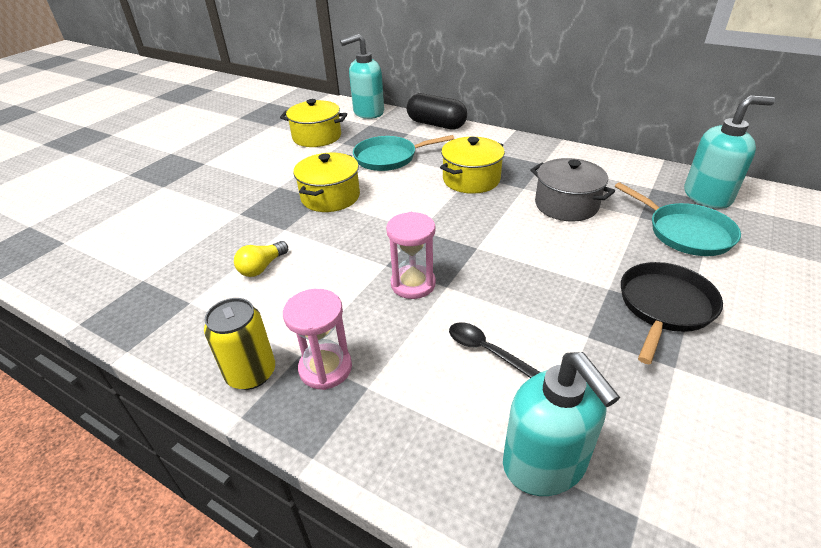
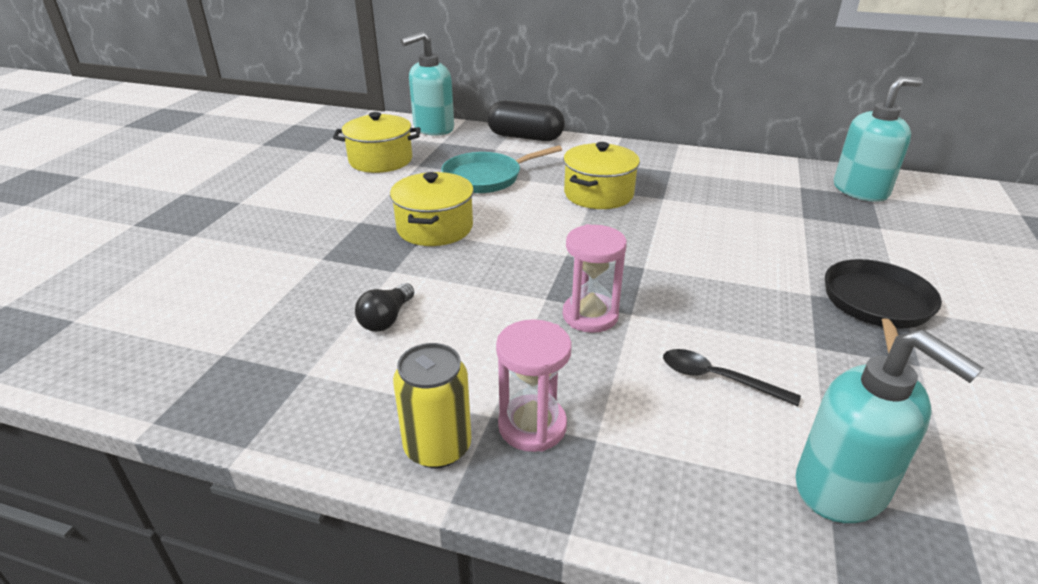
camera: 15 degrees left, 5 degrees down
yellow light bulb [234,241,288,277] -> black light bulb [355,283,414,332]
grey pot [531,158,615,222] -> none
turquoise pan [615,182,741,256] -> none

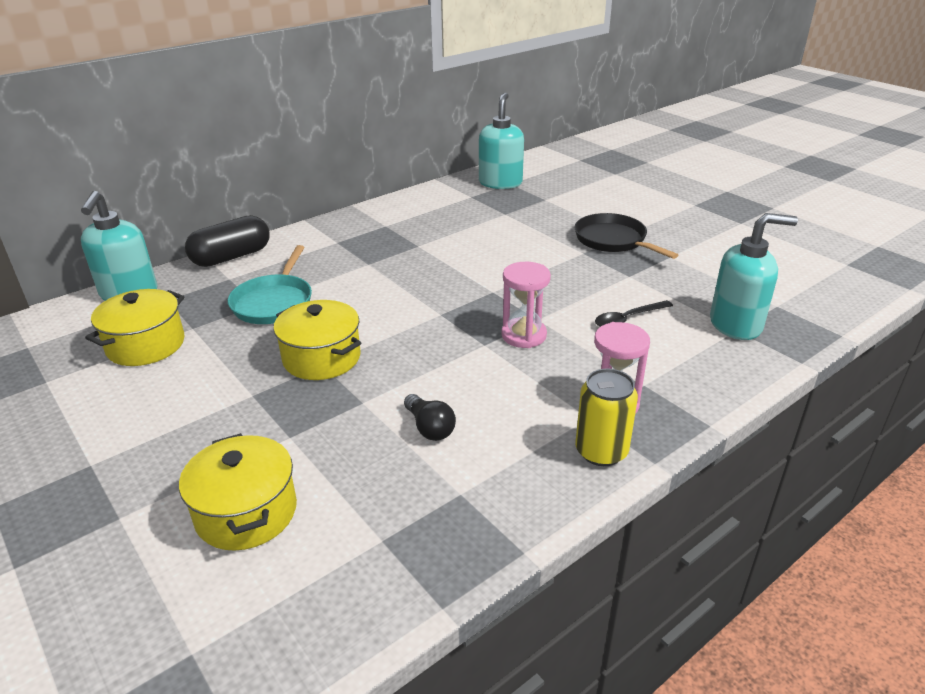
camera: 55 degrees left, 0 degrees up
yellow pot [563,142,640,209] -> yellow pot moved to [179,433,297,551]

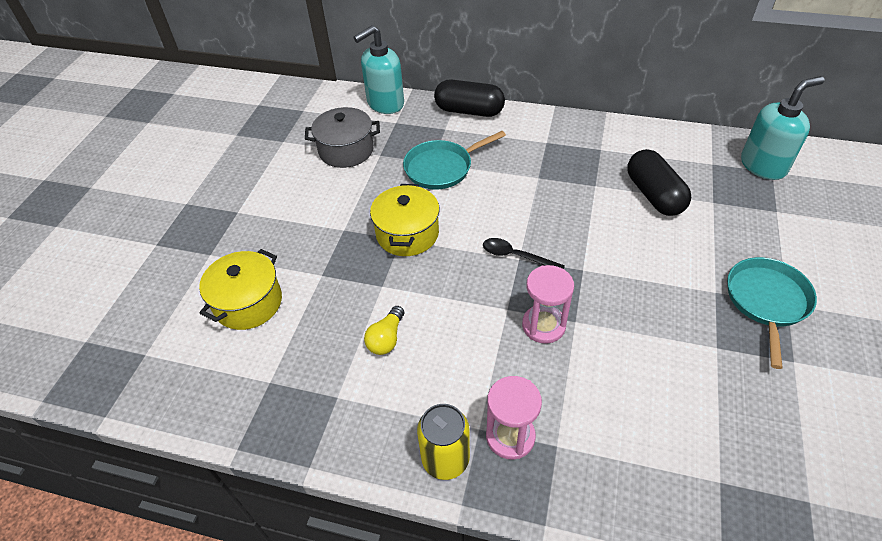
camera: 55 degrees right, 15 degrees up
yellow pot [85,289,185,366] -> grey pot [305,107,380,168]
black light bulb [404,394,456,441] -> yellow light bulb [364,306,404,355]
black pan [575,213,678,259] -> turquoise pan [727,257,817,369]
black spoon [595,300,673,327] -> black spoon moved to [483,238,565,269]
turquoise soap dispenser [710,213,798,340] -> none
none -> black capsule [627,149,691,216]

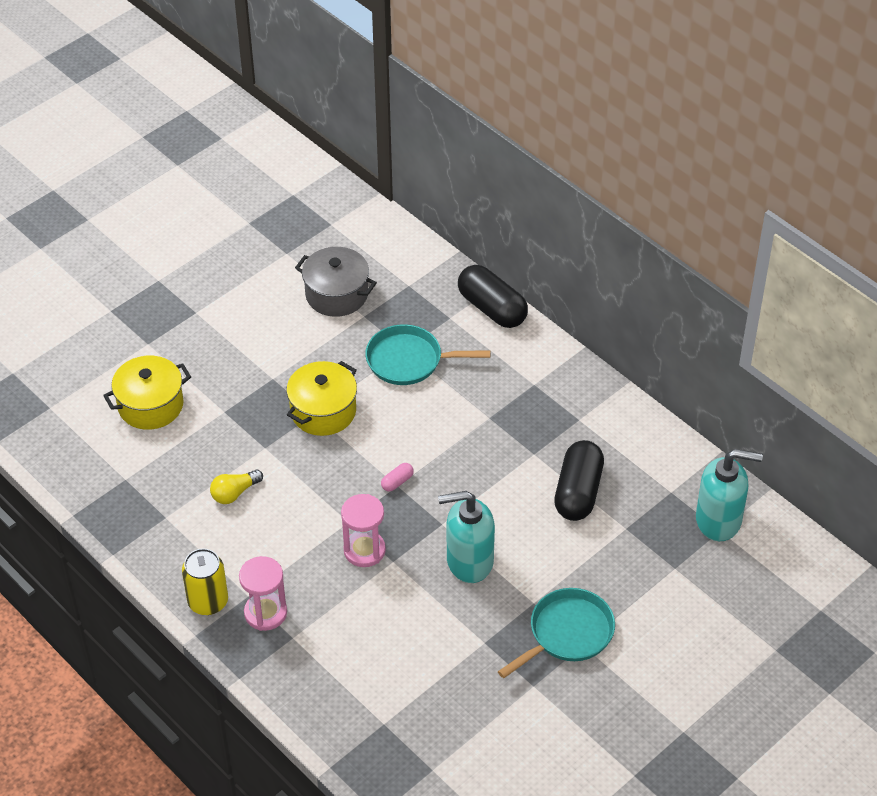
camera: 30 degrees right, 0 degrees up
turquoise soap dispenser [353,25,404,114] -> turquoise soap dispenser moved to [438,491,495,583]
black spoon [483,238,565,269] -> pink capsule [381,463,414,492]

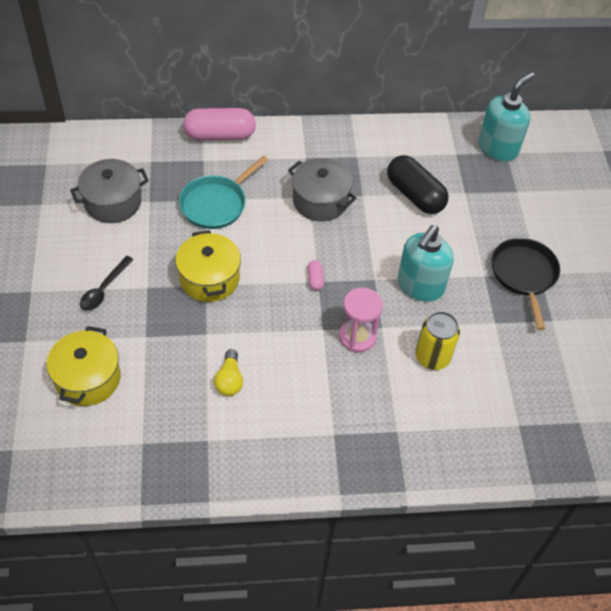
camera: 55 degrees left, 5 degrees up
yellow can [182,548,228,615] -> yellow can moved to [416,311,460,370]
pink hourglass [239,556,287,631] -> none
black capsule [458,265,528,328] -> pink capsule [183,108,256,141]
turquoise pan [498,588,615,678] -> black pan [491,238,560,330]
none -> black spoon [80,256,134,311]
none -> grey pot [288,158,357,222]

